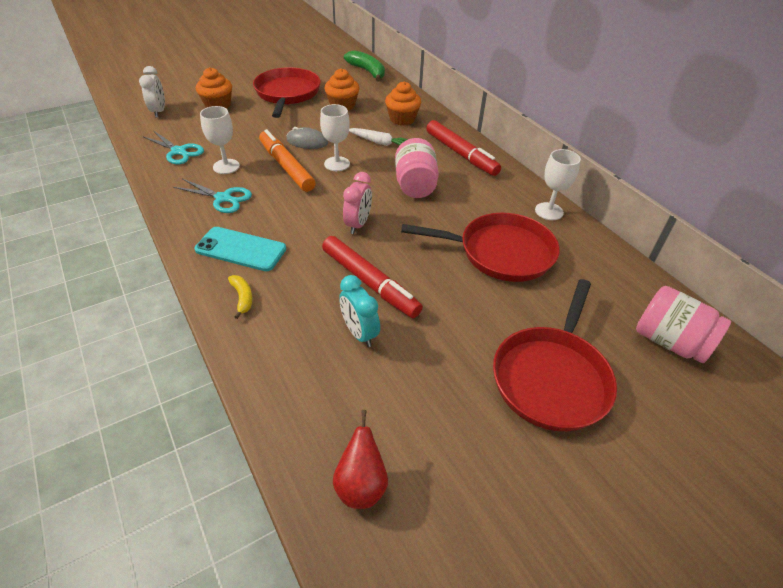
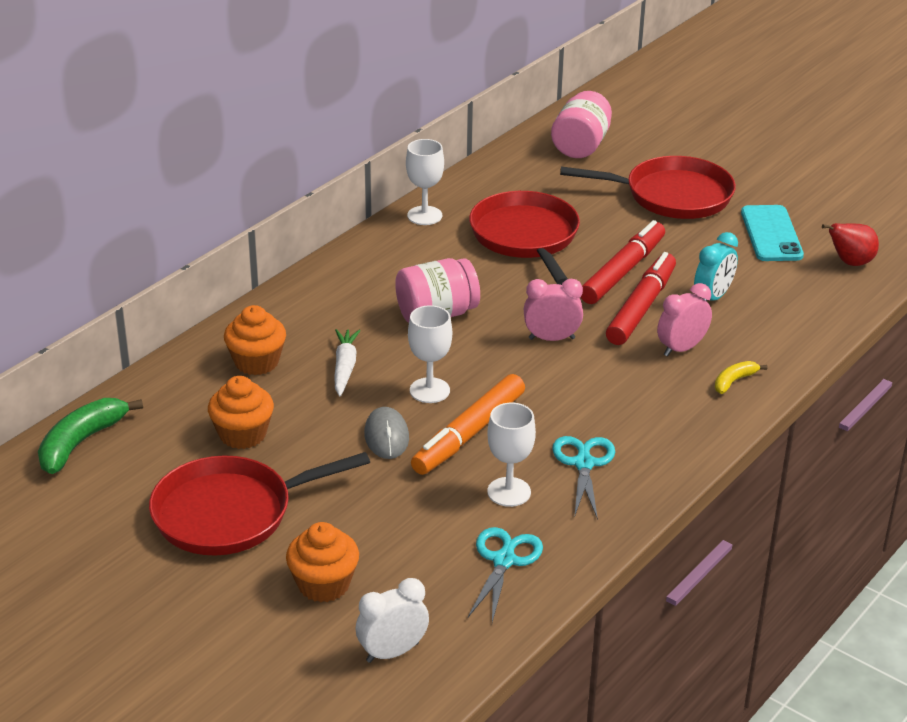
camera: 110 degrees left, 10 degrees down
turquoise phone [195,227,286,271] -> turquoise phone moved to [741,205,804,261]
red marker [426,120,501,176] -> red marker moved to [581,220,665,304]
none -> pink clock [657,283,712,357]

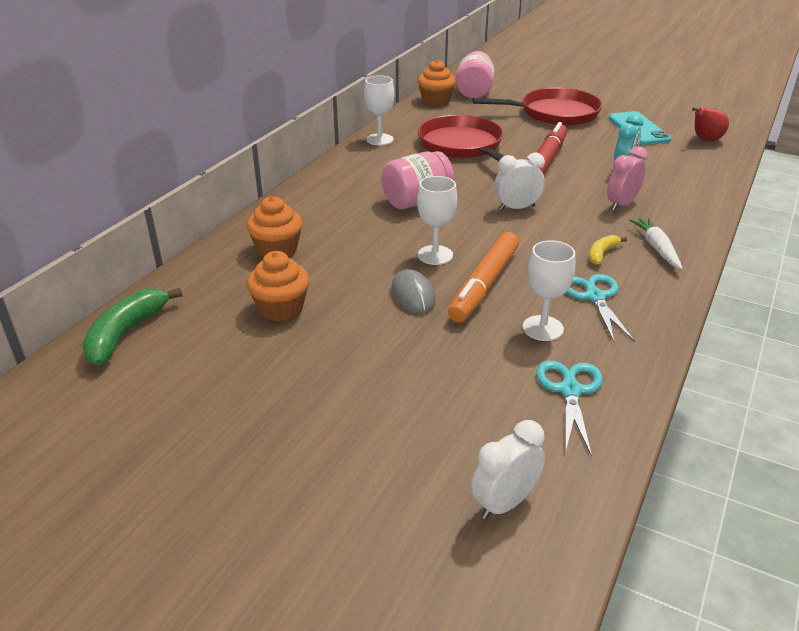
camera: 10 degrees left, 0 degrees up
red pan [149,452,370,555] -> none
orange cupcake [286,522,359,602] -> orange cupcake moved to [417,59,456,106]
white carrot [334,329,360,396] -> white carrot moved to [629,218,683,269]
pink clock [524,279,583,341] -> white clock [494,153,545,210]
red marker [606,252,676,345] -> none
yellow banana [715,361,768,394] -> yellow banana moved to [589,235,627,265]

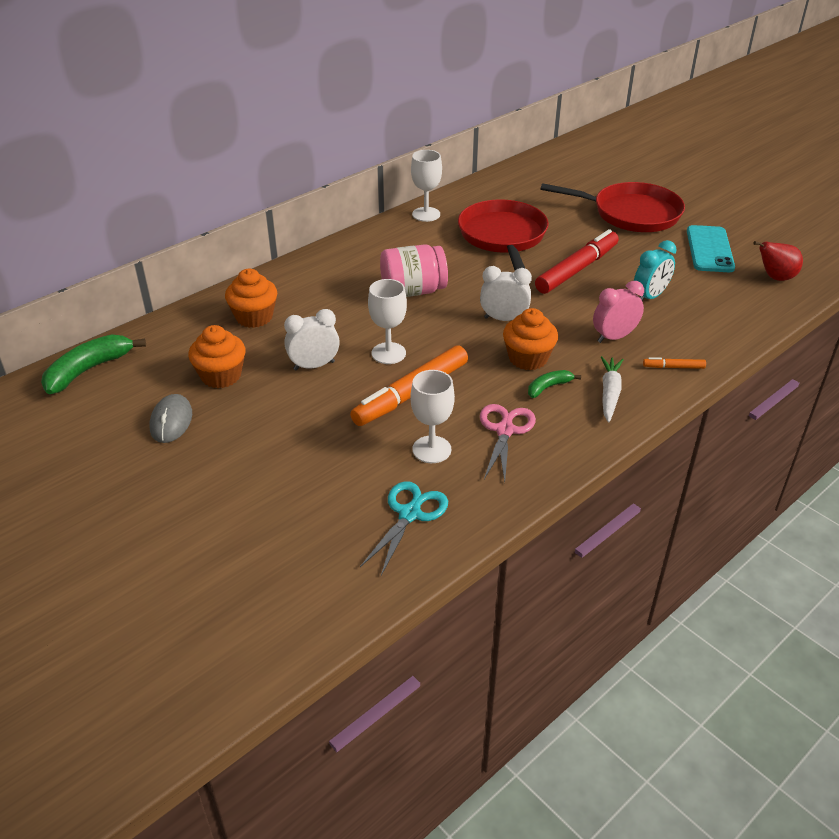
camera: 20 degrees right, 5 degrees up
grey mouse [391,269,436,314] -> grey mouse moved to [150,394,192,443]
orange cupcake [417,59,456,106] -> orange cupcake moved to [503,308,558,370]
pink jar [456,51,495,98] -> none
white clock [471,420,545,519] -> white clock moved to [284,309,340,371]
turquoise scissors [566,274,635,342] -> pink scissors [480,404,536,482]
yellow banana [589,235,627,265] -> green banana [528,370,581,398]
none -> orange marker [643,357,706,369]

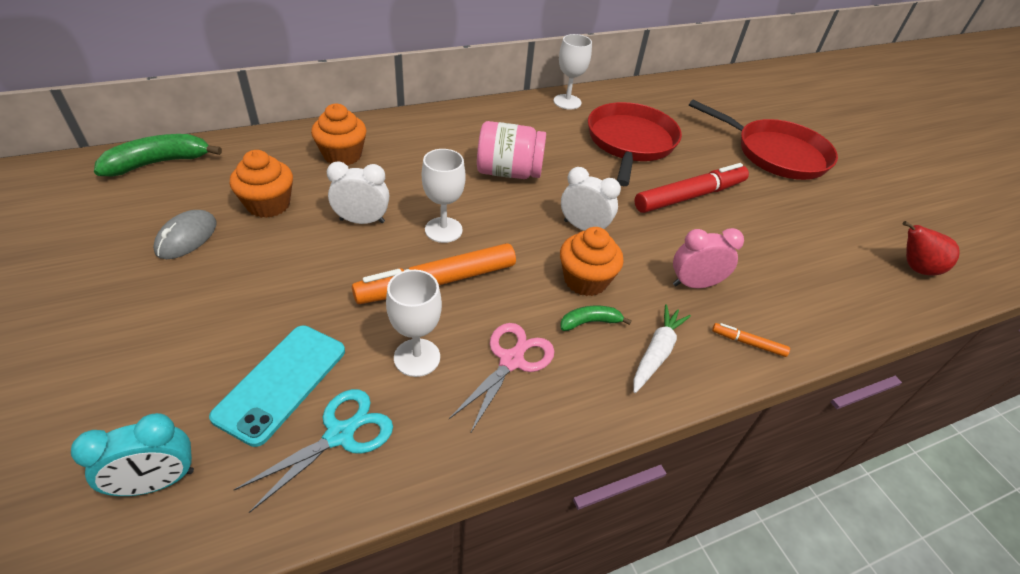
camera: 15 degrees right, 5 degrees up
turquoise clock [634,240,676,301] -> turquoise clock moved to [71,413,194,496]
turquoise phone [687,225,735,272] -> turquoise phone moved to [209,325,345,447]

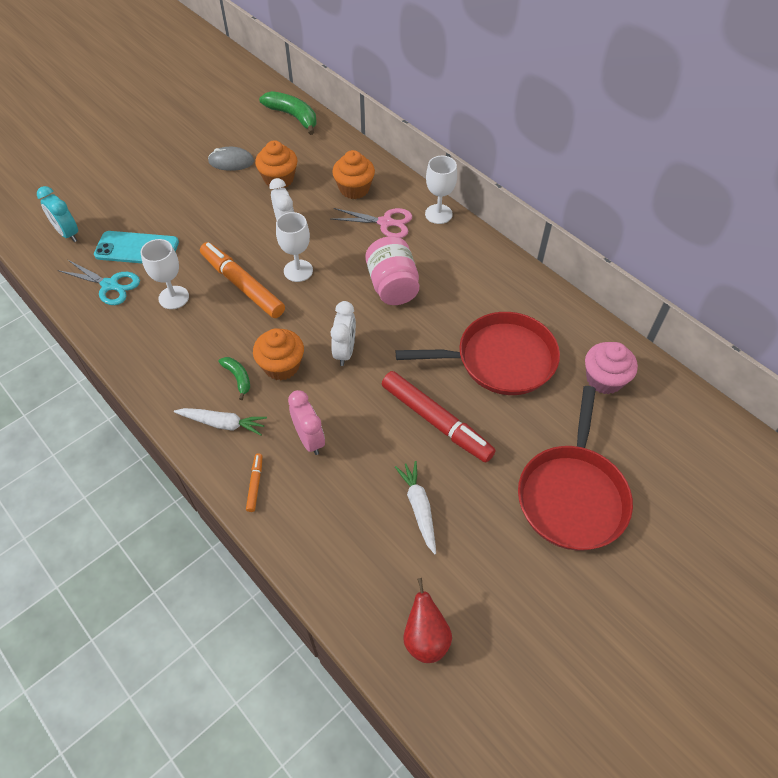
camera: 75 degrees right, 10 degrees up
pink scissors [449,323,555,432] -> pink scissors moved to [331,208,412,238]
white goblet [554,34,592,110] -> white goblet moved to [425,156,457,224]
none -> white carrot [395,461,436,554]
none -> pink cupcake [585,342,638,394]

